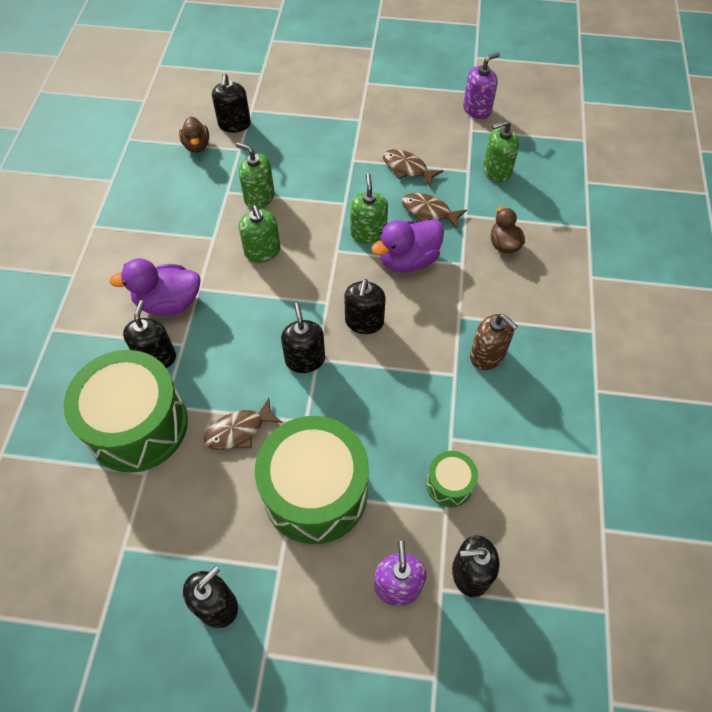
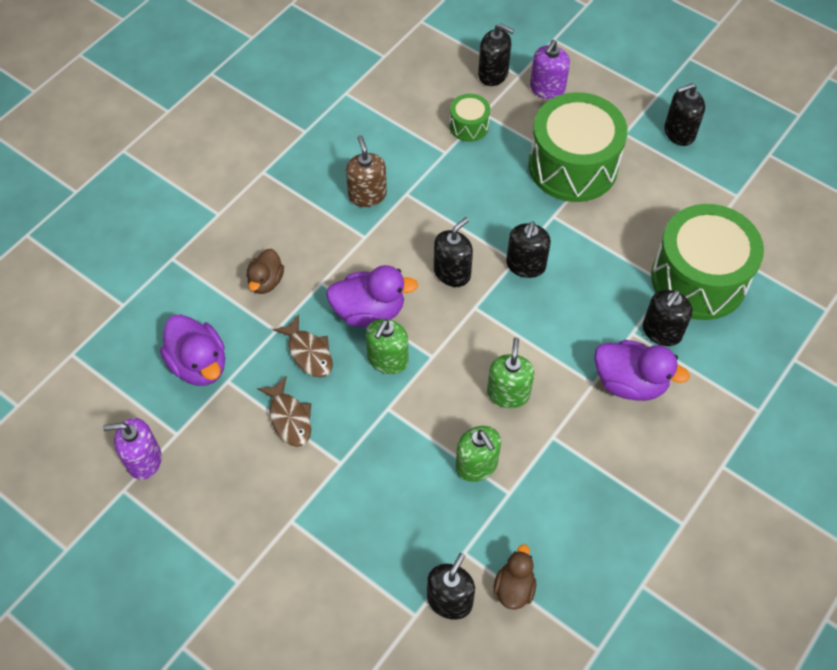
camera: 150 degrees left, 0 degrees up
brown fish [204,398,283,450] -> none
green soap dispenser [483,120,519,183] -> purple duck [160,314,225,386]

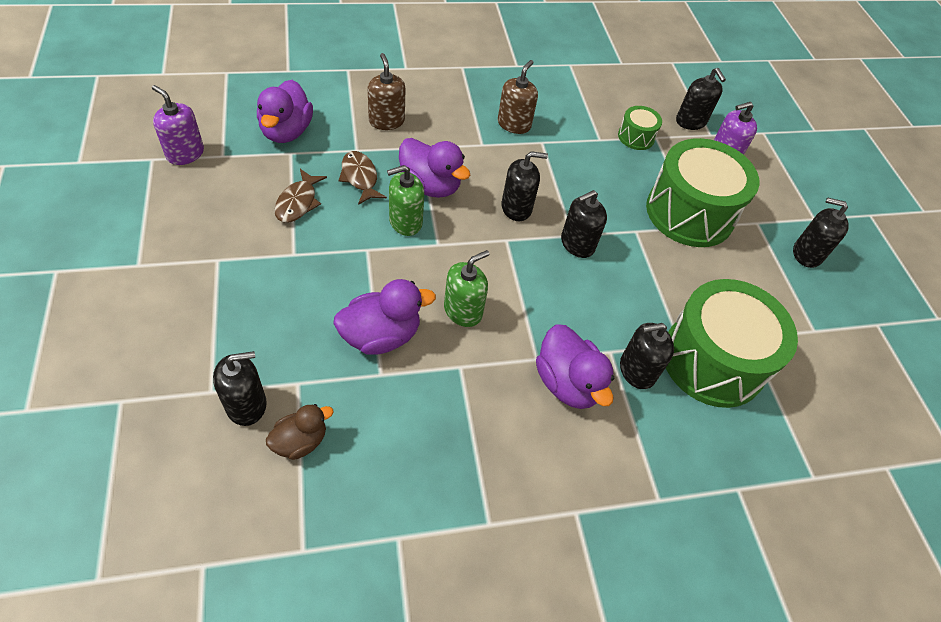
camera: 35 degrees right, 5 degrees down
brown duck [247,249,284,294] -> brown soap dispenser [368,53,406,130]
brown fish [273,314,333,378] -> brown fish turned 150 degrees clockwise [339,151,387,205]
green soap dispenser [456,426,501,482] -> purple duck [333,279,436,355]

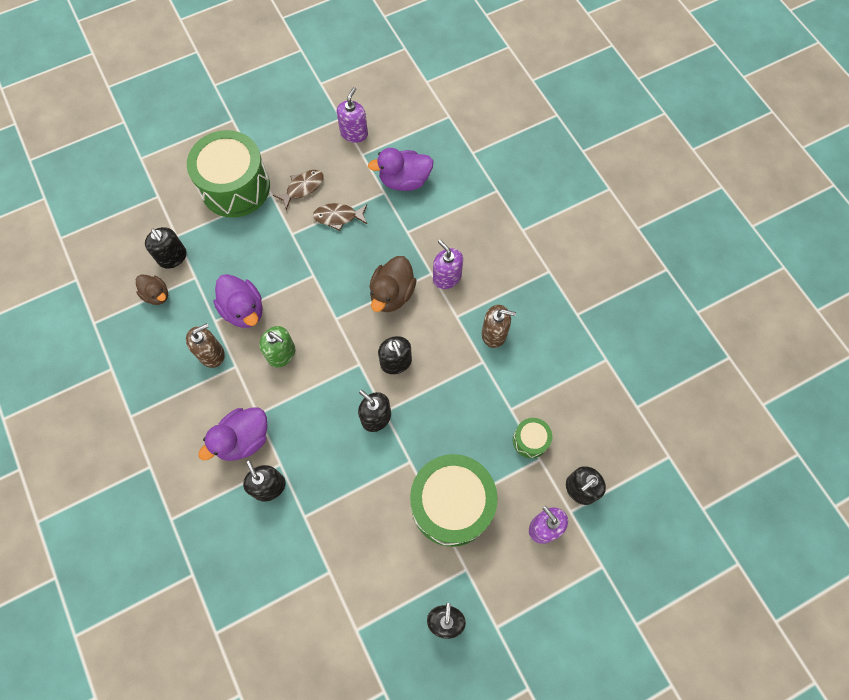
camera: 80 degrees right, 15 degrees up
brown fish [339,151,387,205] -> brown fish moved to [273,170,324,210]
brown soap dispenser [368,53,406,130] -> brown soap dispenser moved to [186,323,225,368]
green soap dispenser [387,165,424,236] -> none
purple duck [399,138,470,198] -> brown duck [369,256,417,312]
green drum [666,279,798,408] -> green drum moved to [187,130,270,218]
none -> purple soap dispenser [433,240,463,289]

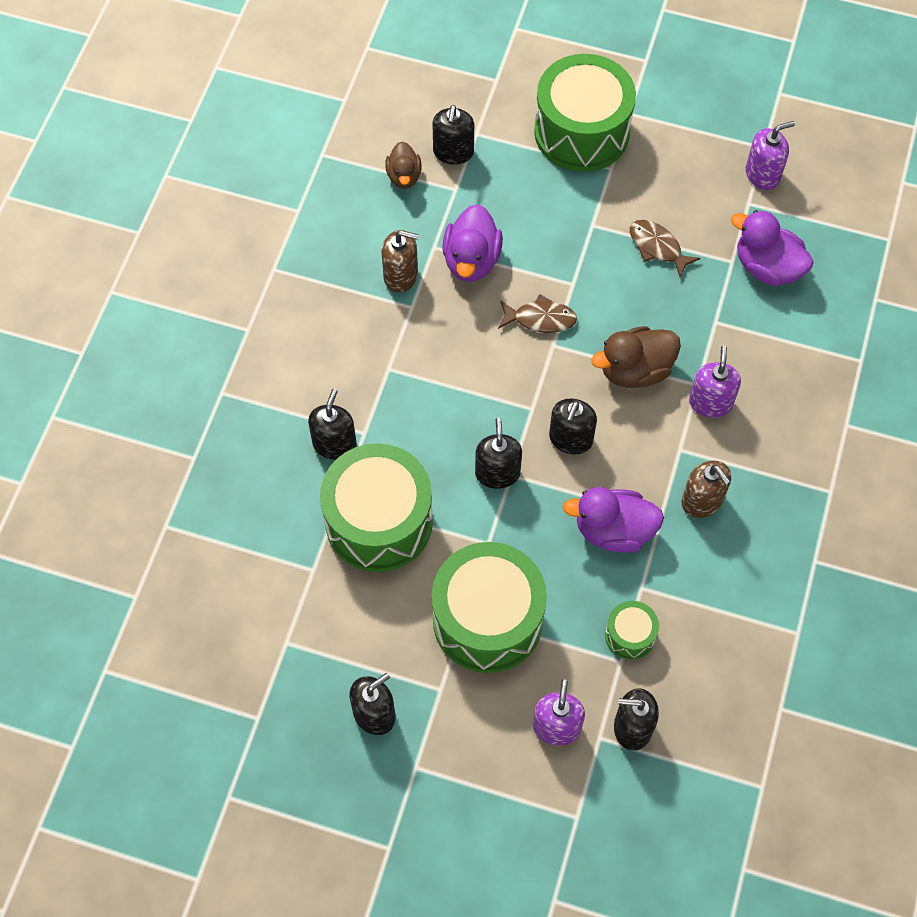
camera: 45 degrees right, 5 degrees down
purple duck [198,407,267,461] -> purple duck moved to [563,487,664,553]
green soap dispenser [259,326,295,368] -> none
brown fish [273,170,324,210] -> brown fish moved to [498,294,577,333]
none -> green drum [320,443,433,572]

